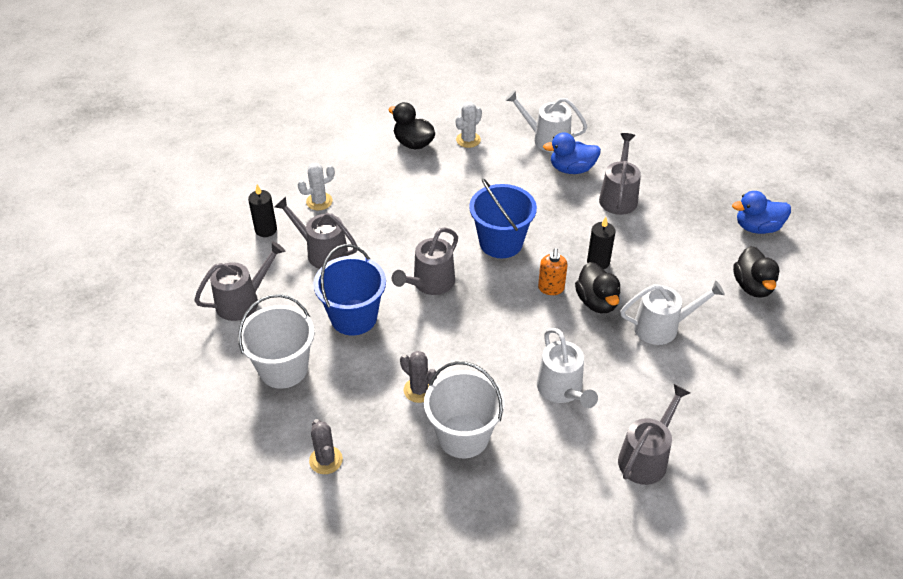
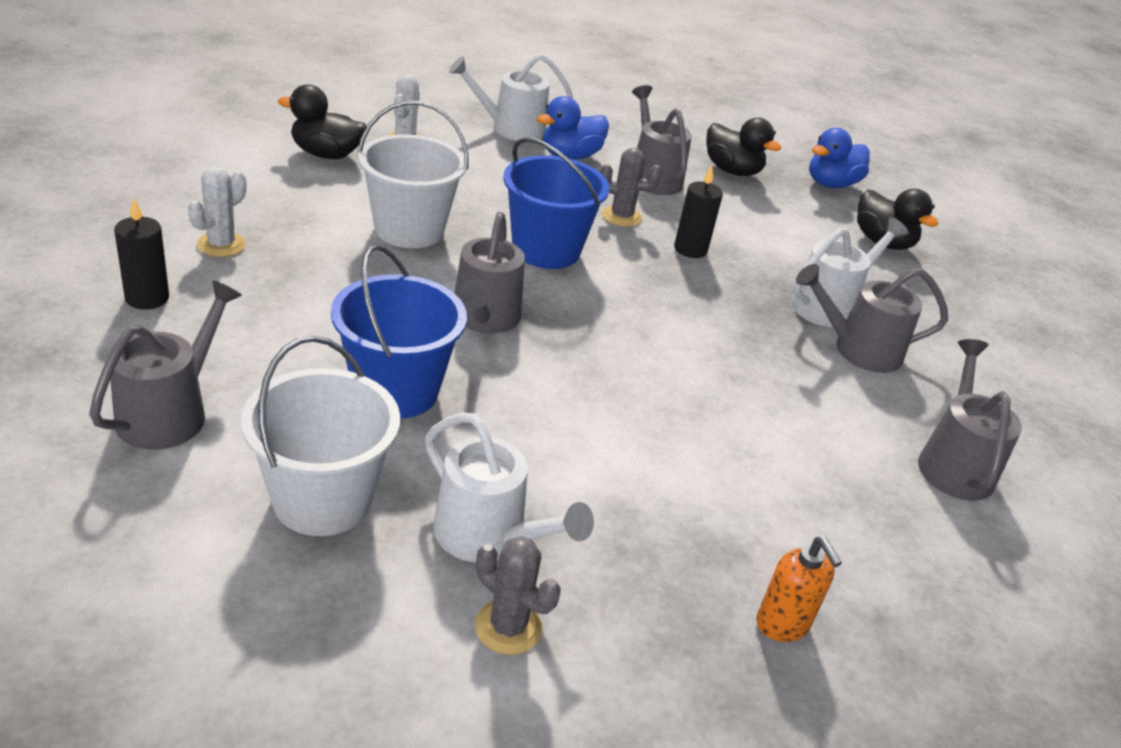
camera: 35 degrees left, 10 degrees down
grey watering can [275,197,358,269] -> grey watering can moved to [796,264,948,373]
grey cactus [400,351,437,403] -> grey cactus moved to [600,148,662,227]
white bucket [424,361,504,458] -> white bucket moved to [357,101,468,248]
white watering can [537,328,598,408] -> white watering can moved to [425,413,594,562]
orange soap dispenser [538,248,568,295] -> orange soap dispenser moved to [756,537,842,642]
black duck [575,262,620,313] -> black duck moved to [707,118,781,176]

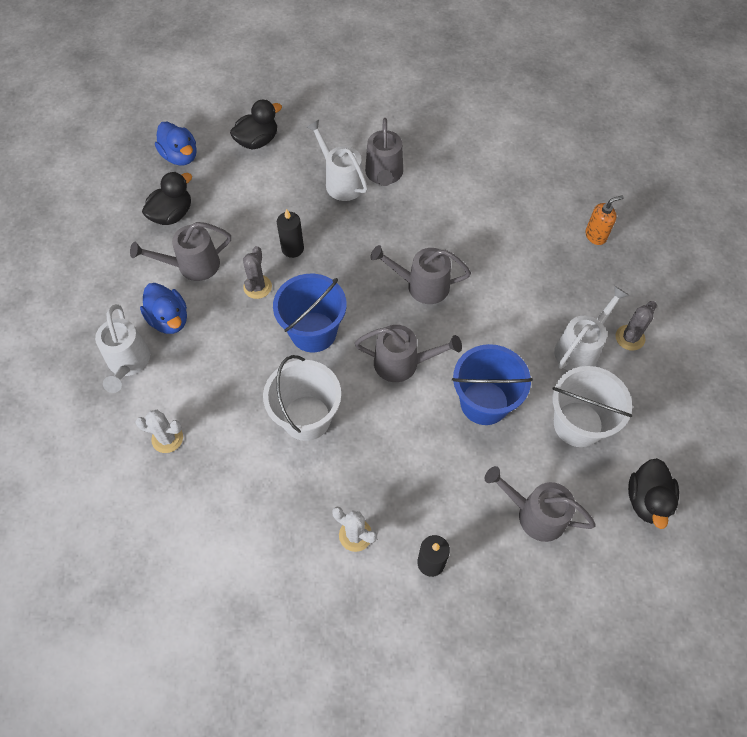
camera: 85 degrees left, 25 degrees up
black duck [278,84,367,159] -> black duck moved to [628,458,679,529]
grey watering can [918,339,1022,501] -> grey watering can moved to [370,245,471,304]

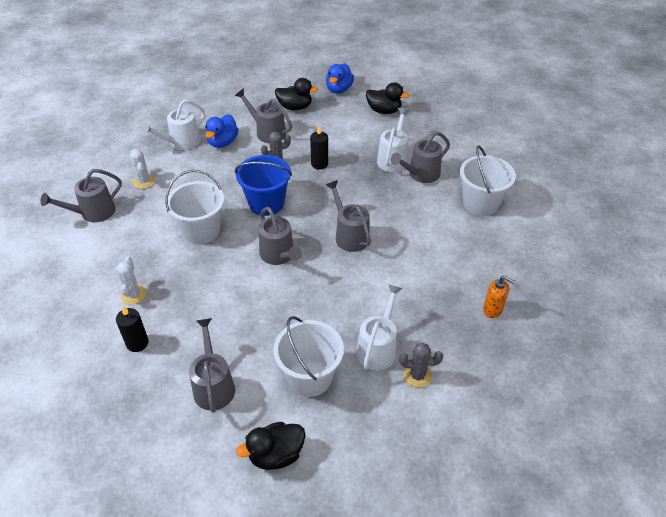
camera: 55 degrees right, 15 degrees down
blue bucket [452,344,533,425] -> none
white watering can [554,286,629,371] -> white watering can turned 75 degrees counterclockwise [356,284,403,370]
none -> grey watering can [41,169,122,222]
none -> white bucket [460,146,516,216]

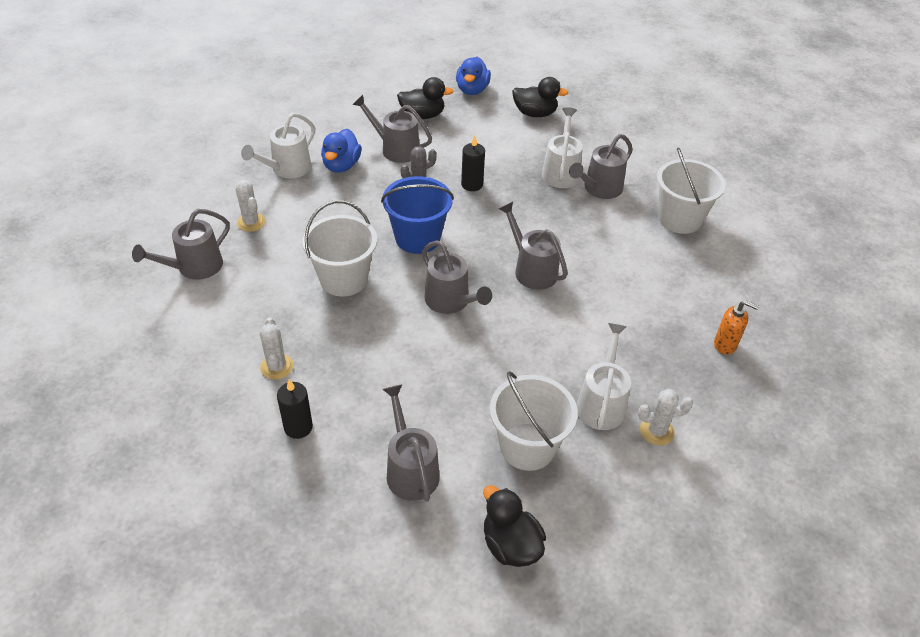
camera: 10 degrees left, 0 degrees up
black duck [236,422,305,470] -> black duck turned 90 degrees clockwise [483,485,546,567]
grey cactus [399,343,443,388] -> white cactus [638,389,693,446]

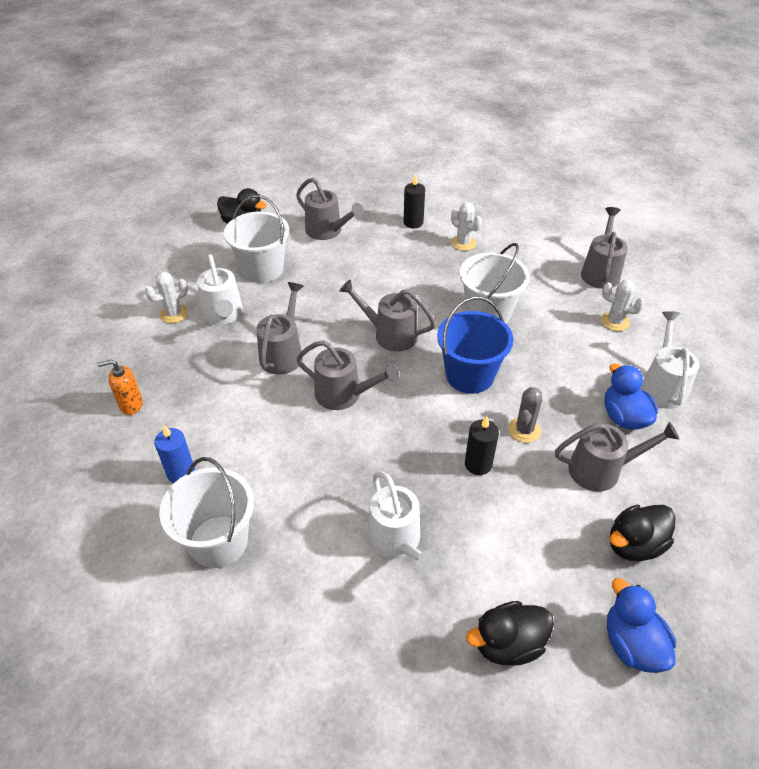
camera: 150 degrees right, 0 degrees up
grey watering can [569,134,633,199] -> grey watering can moved to [256,282,303,375]
none -> blue candle [154,425,195,483]

